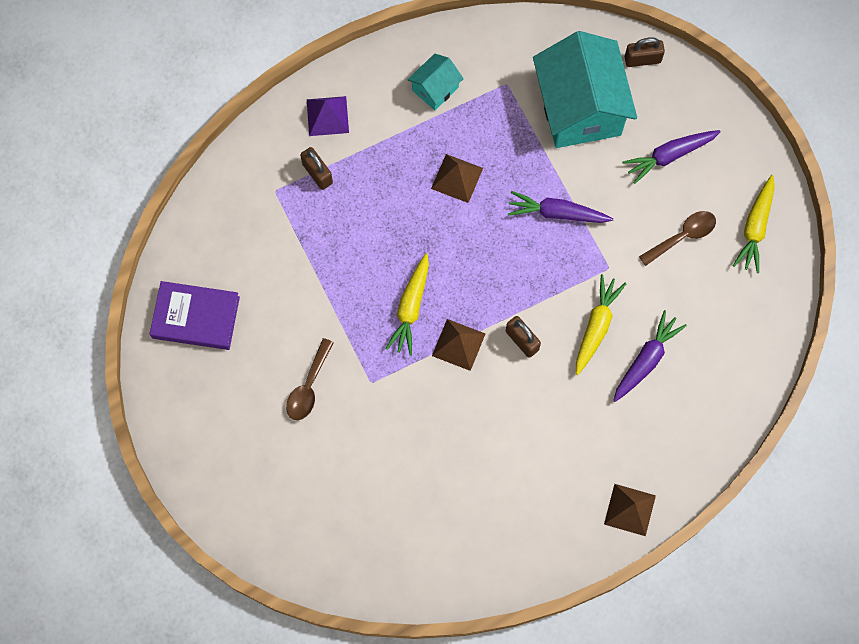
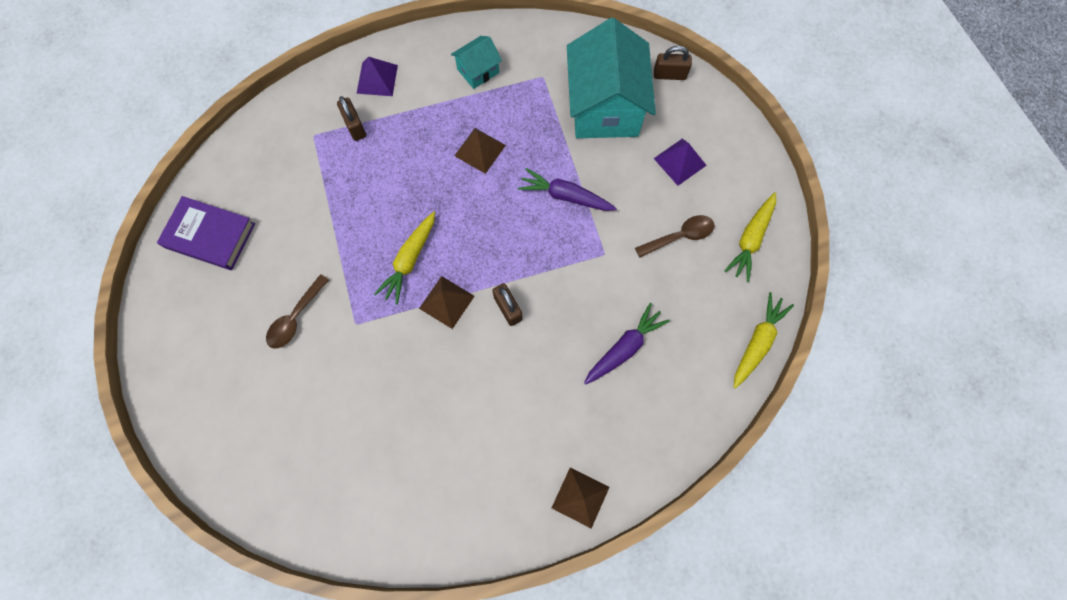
camera: 10 degrees right, 0 degrees up
yellow carrot [576,274,626,375] -> yellow carrot moved to [733,292,794,389]
purple carrot [622,130,721,184] -> purple pyramid [653,139,707,186]

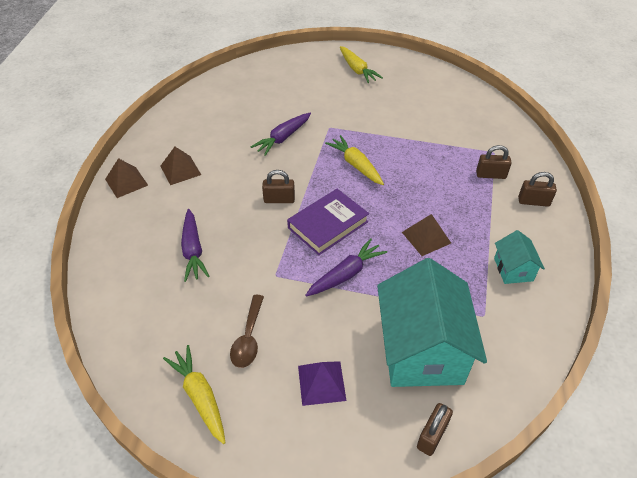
camera: 120 degrees right, 25 degrees down
purple book [157,196,255,270] -> purple book moved to [287,189,369,255]
brown spoon [266,274,329,349] -> none
purple pyramid [357,56,398,96] -> brown padlock [518,172,557,207]
brown pyramid [419,276,475,329] -> brown pyramid moved to [160,147,201,185]
turquoise house [567,18,656,138] -> turquoise house turned 60 degrees clockwise [377,258,487,387]
yellow carrot [733,292,794,389] -> yellow carrot moved to [340,46,383,83]
none -> purple carrot [251,113,311,156]

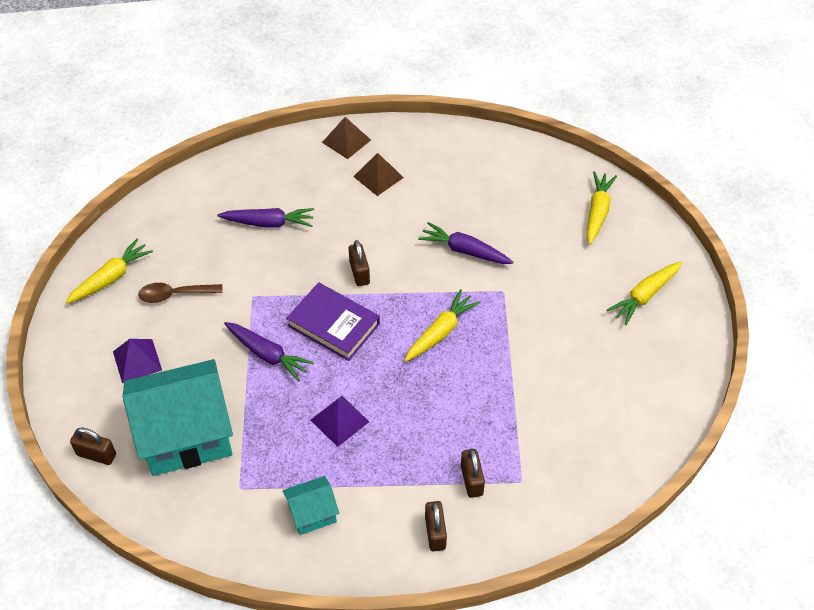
camera: 75 degrees right, 5 degrees up
purple carrot [181,209,210,282] -> purple carrot turned 150 degrees counterclockwise [217,208,314,227]
brown pyramid [402,214,451,256] -> purple pyramid [311,396,369,447]
none -> yellow carrot [587,171,617,245]

